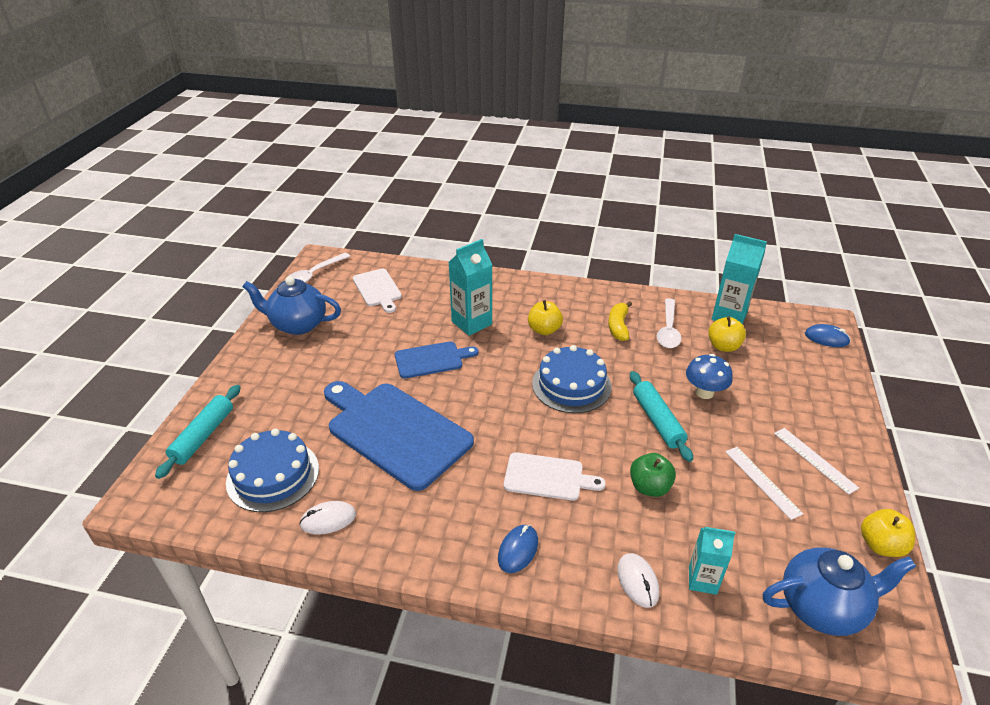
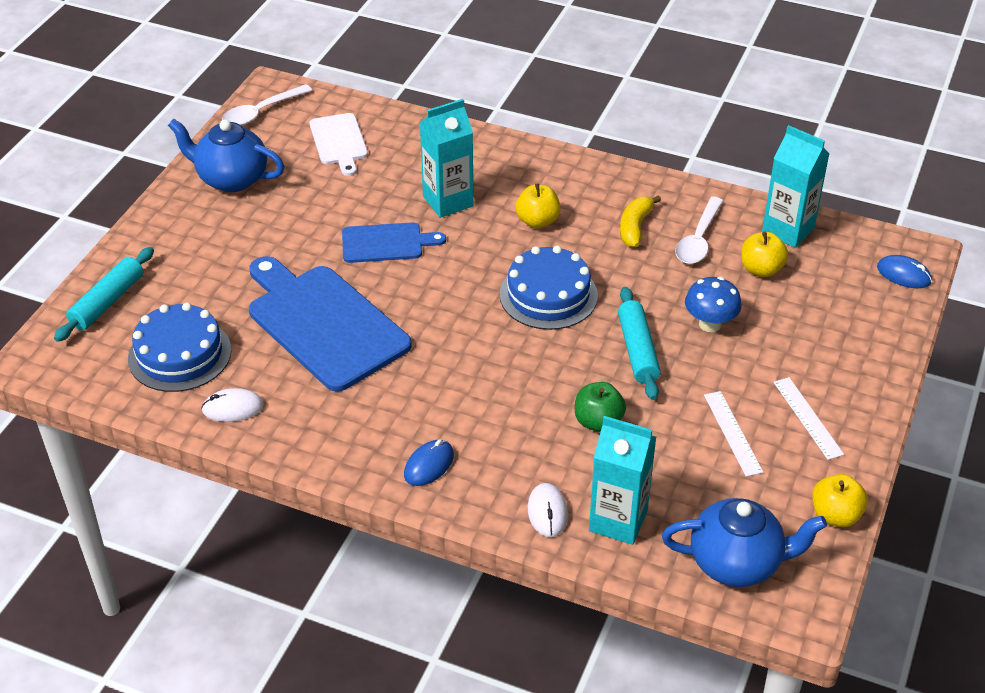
camera: 10 degrees right, 5 degrees up
white cutting board [504,452,606,501] -> none
turquoise carton [689,527,735,595] -> turquoise carton [589,416,656,545], size x1.58

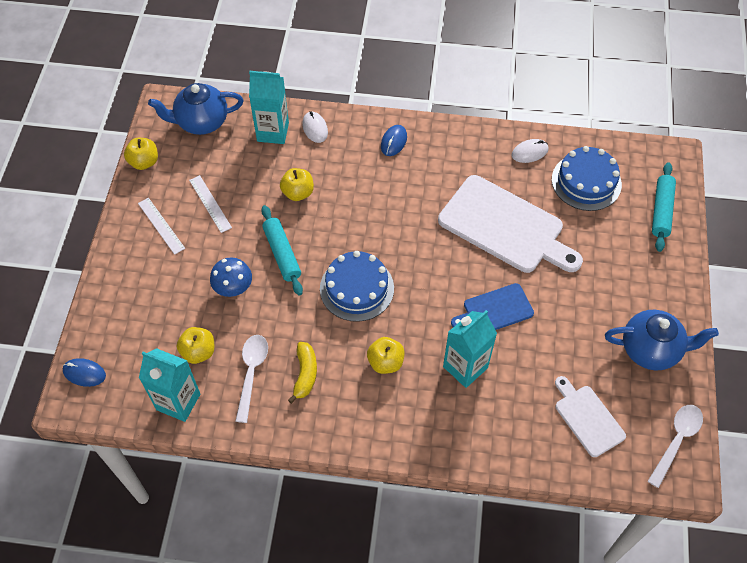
camera: 165 degrees right, 15 degrees up
blue cutting board [249,256,412,392] -> white cutting board [438,175,583,273]
green apple [575,382,626,432] -> yellow apple [280,168,314,201]

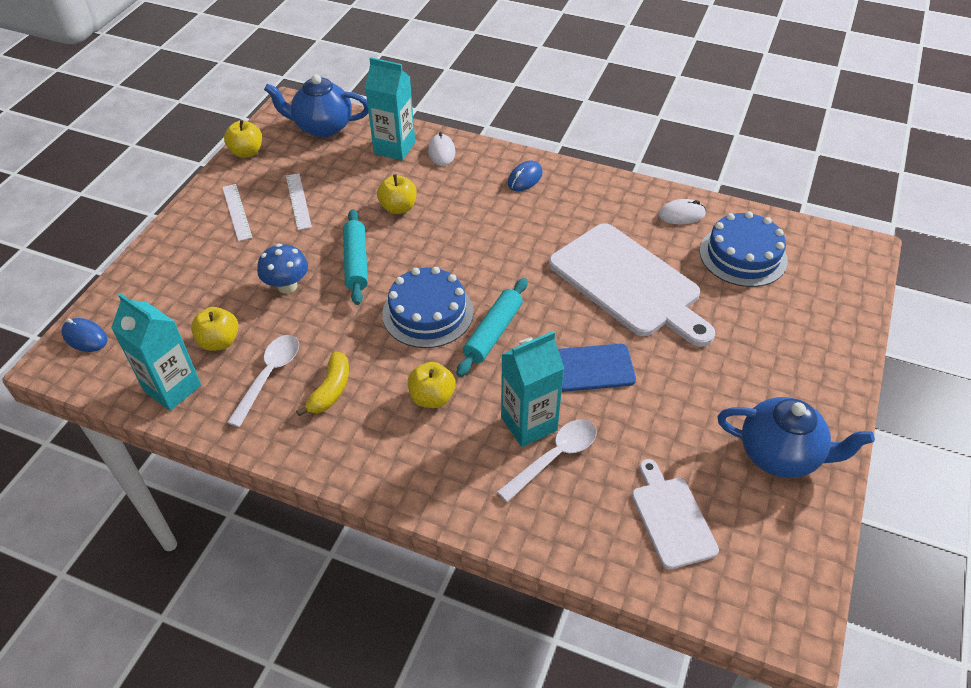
camera: 15 degrees right, 10 degrees down
white spoon [648,405,703,488] -> white spoon moved to [497,419,597,502]
turquoise rolling pin [652,162,676,252] -> turquoise rolling pin moved to [456,278,527,377]

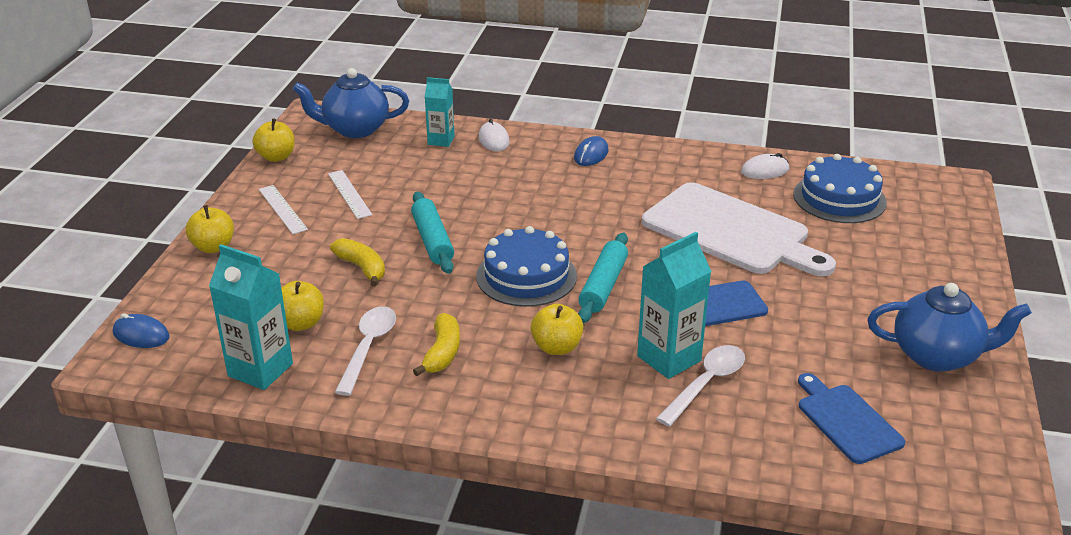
camera: 10 degrees left, 15 degrees down
blue mushroom [257,244,308,294] -> yellow banana [330,238,385,286]
turquoise carton [365,57,415,161] -> turquoise carton [425,77,455,147], size x0.63
yellow apple [377,174,417,214] -> yellow apple moved to [186,205,234,253]
white cutting board [632,459,719,570] -> blue cutting board [798,373,905,464]

